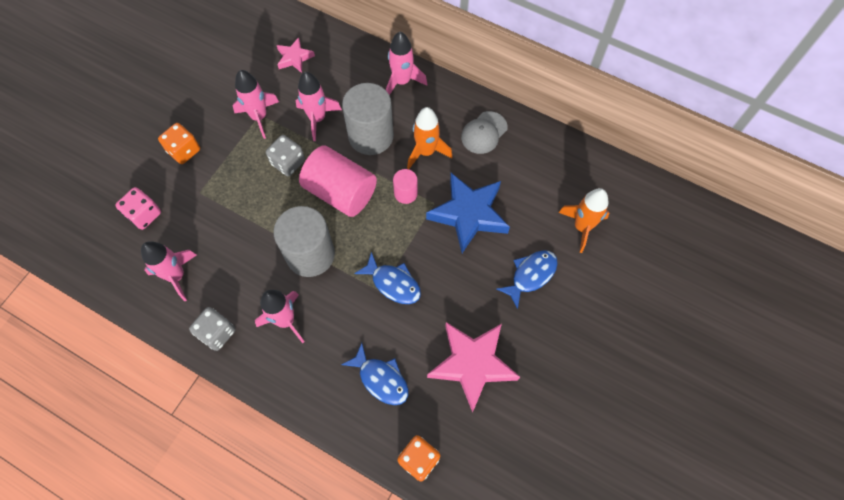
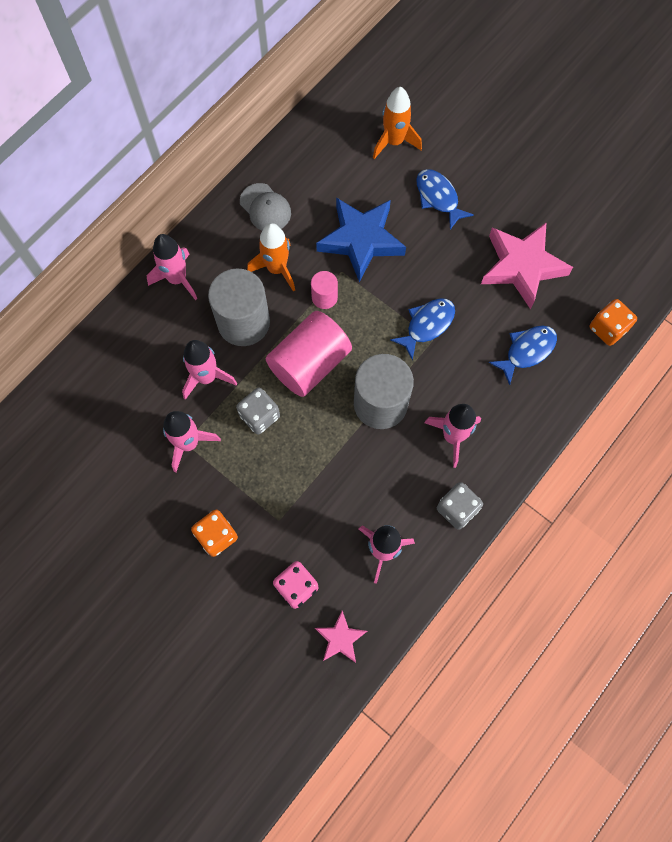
camera: 80 degrees left, 5 degrees up
pink star [277,37,315,73] -> pink star moved to [315,611,367,663]

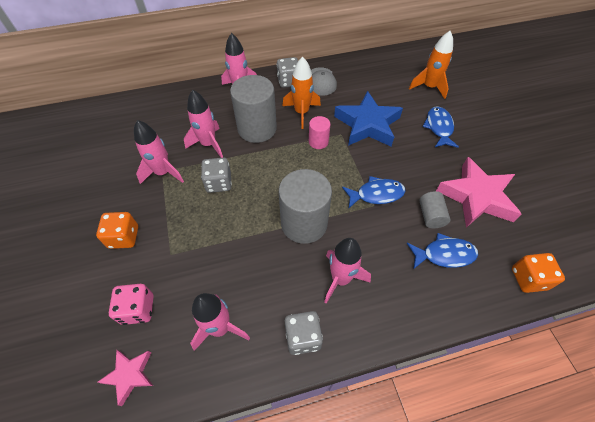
camera: 35 degrees right, 15 degrees down
pink cylinder [266,311,352,397] -> none
none -> grey dice [277,57,298,88]
none -> grey cylinder [419,191,451,228]

